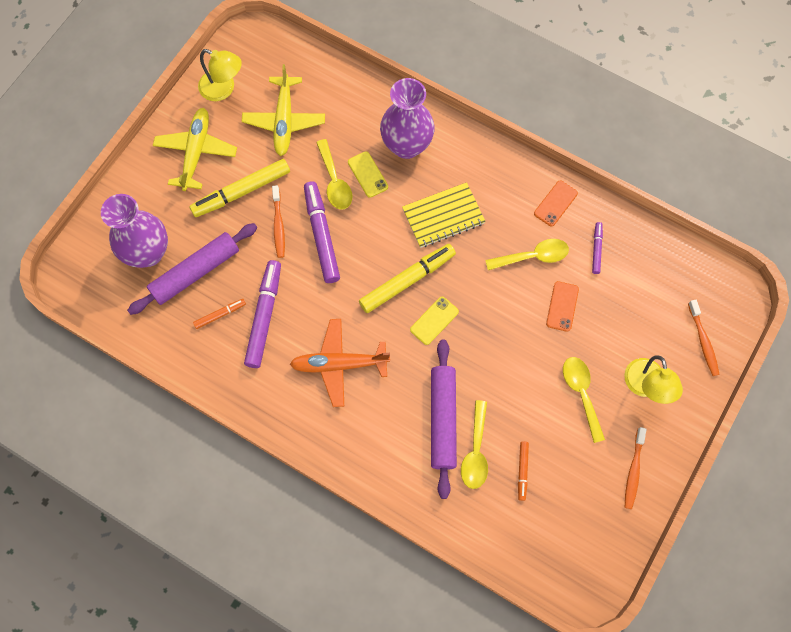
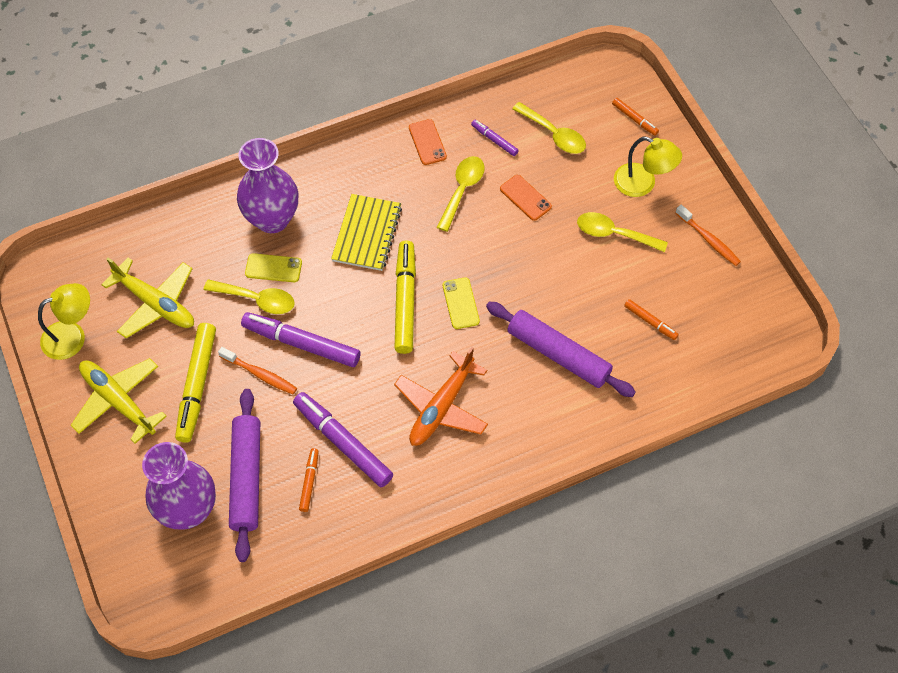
camera: 55 degrees left, 10 degrees down
yellow spoon [461,400,488,489] -> yellow spoon moved to [512,102,586,154]
orange toothbrush [688,300,720,376] -> orange marker [612,98,659,136]

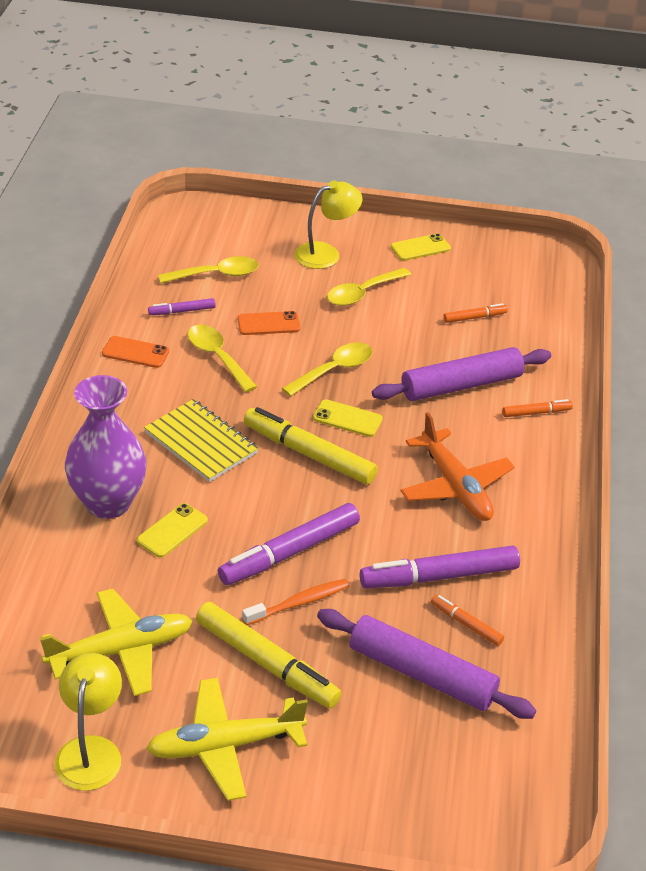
camera: 60 degrees left, 20 degrees down
purple vase [142,442,216,530] -> none
yellow spoon [204,279,295,314] -> yellow spoon moved to [282,342,373,397]
orange marker [612,98,659,136] -> orange marker moved to [502,399,573,417]
orange toothbrush [675,205,741,266] -> yellow phone [391,233,451,261]

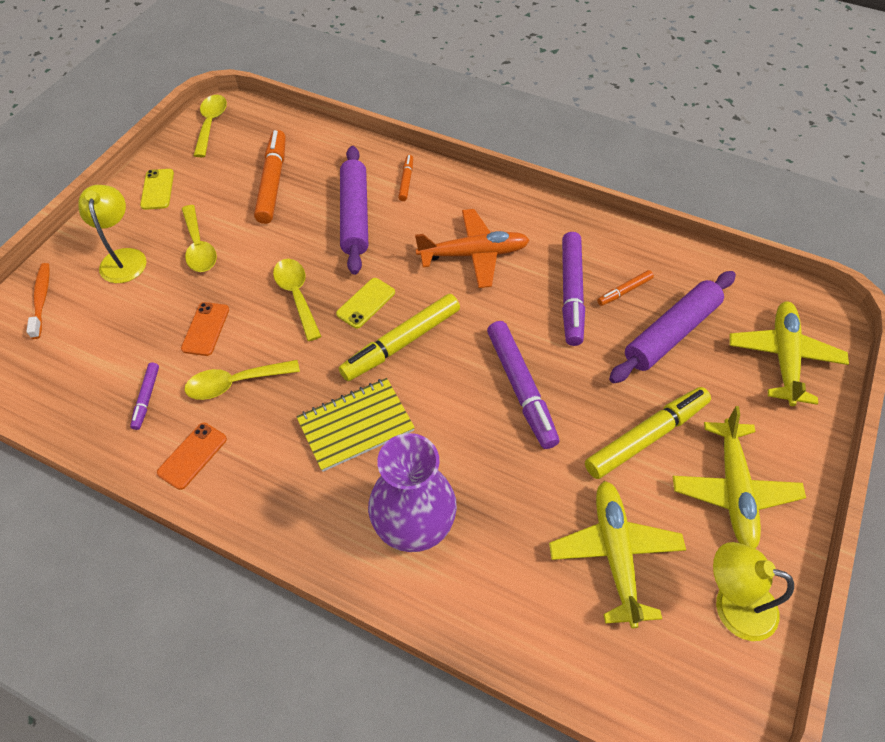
camera: 70 degrees left, 15 degrees up
yellow phone [137,503,208,558] -> none
yellow spoon [158,256,259,284] -> yellow spoon moved to [193,95,227,157]
orange toothbrush [242,579,349,625] -> orange toothbrush moved to [26,263,50,339]
orange marker [443,303,508,323] -> orange marker [254,130,286,224], size x2.00
none -> yellow plane [729,301,849,406]

